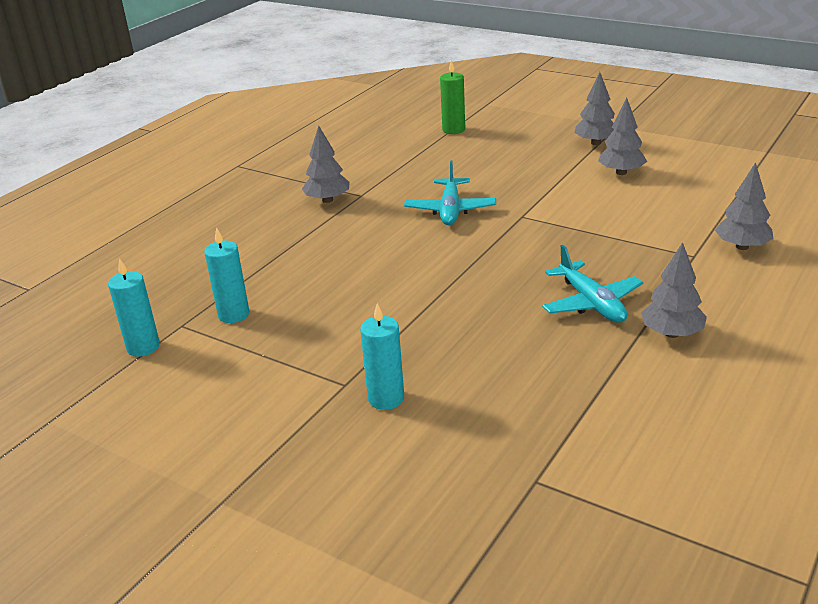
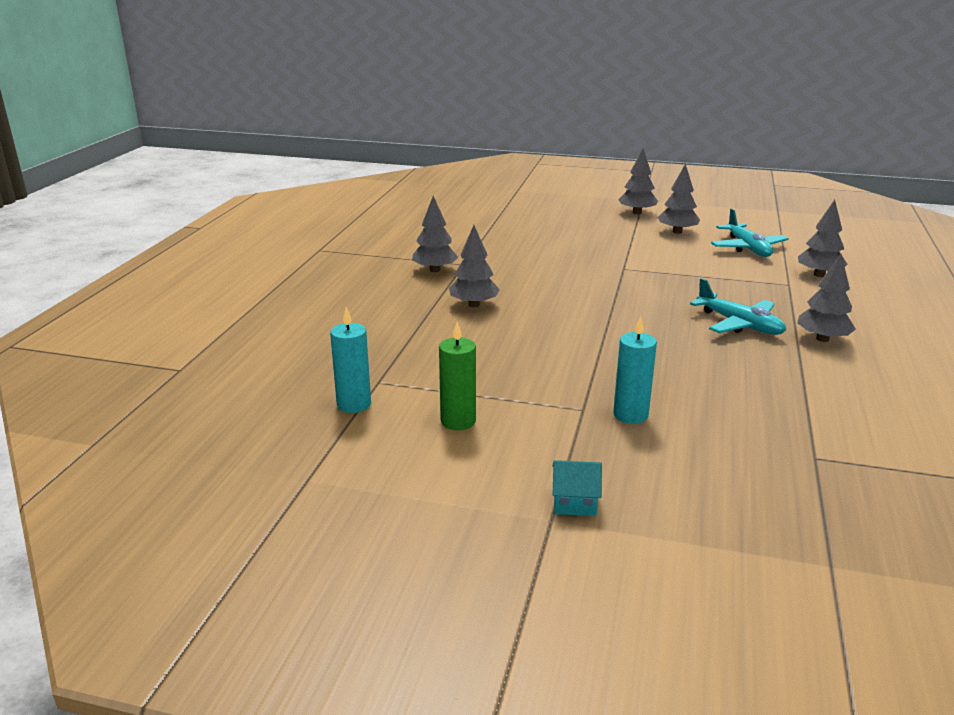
camera: 20 degrees left, 5 degrees down
turquoise candle [204,227,249,323] -> none
turquoise plane [404,161,496,225] -> turquoise plane moved to [711,208,789,257]
green candle [440,60,465,134] -> green candle moved to [439,322,476,430]
none -> grey tree [449,225,500,307]
none -> turquoise house [553,460,602,516]

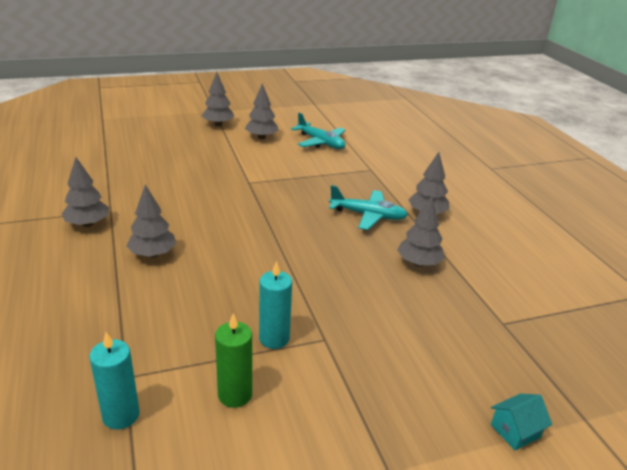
camera: 35 degrees left, 5 degrees up
turquoise house [553,460,602,516] -> turquoise house moved to [491,394,552,451]
turquoise candle [613,316,657,424] -> turquoise candle moved to [259,261,292,349]
grey tree [798,200,847,277] -> grey tree moved to [397,196,445,267]

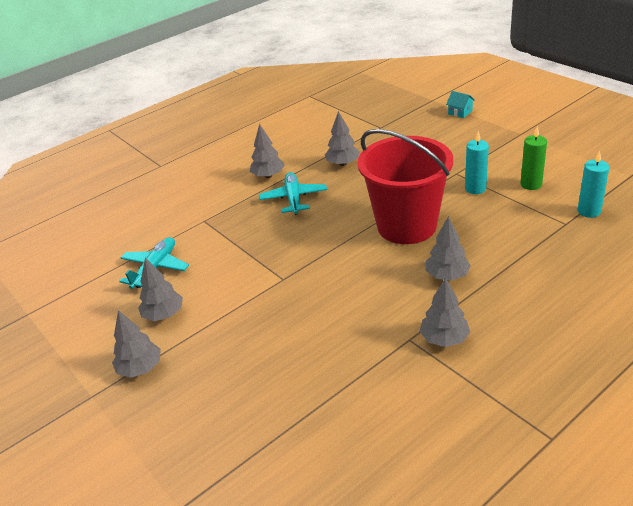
camera: 105 degrees left, 5 degrees up
none -> red bucket [357,129,453,244]

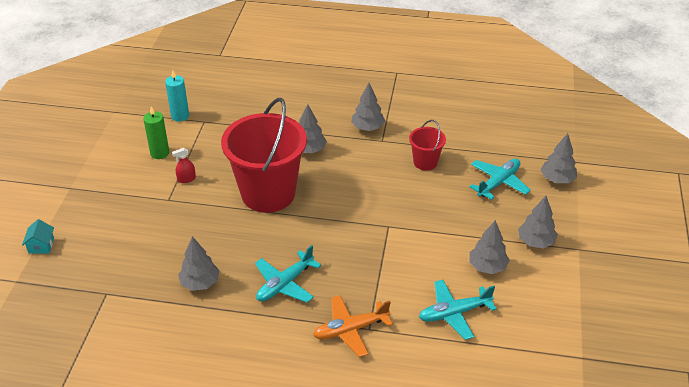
camera: 135 degrees left, 5 degrees up
grey tree [250,123,285,178] -> grey tree moved to [540,133,577,183]
turquoise candle [465,131,489,194] -> red spray bottle [172,148,196,183]
none -> orange plane [313,295,393,357]
none -> red bucket [409,120,446,171]
none -> turquoise plane [469,159,531,200]

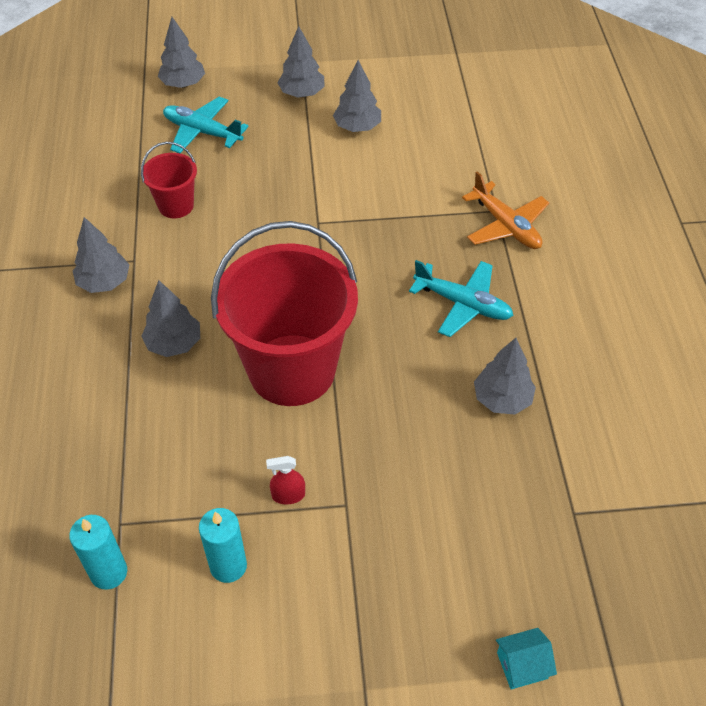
camera: 105 degrees left, 10 degrees up
green candle [143,106,169,159] -> turquoise candle [199,508,247,583]
red spray bottle [172,148,196,183] -> red spray bottle turned 120 degrees clockwise [266,456,305,504]
turquoise plane [419,280,497,340] -> none

